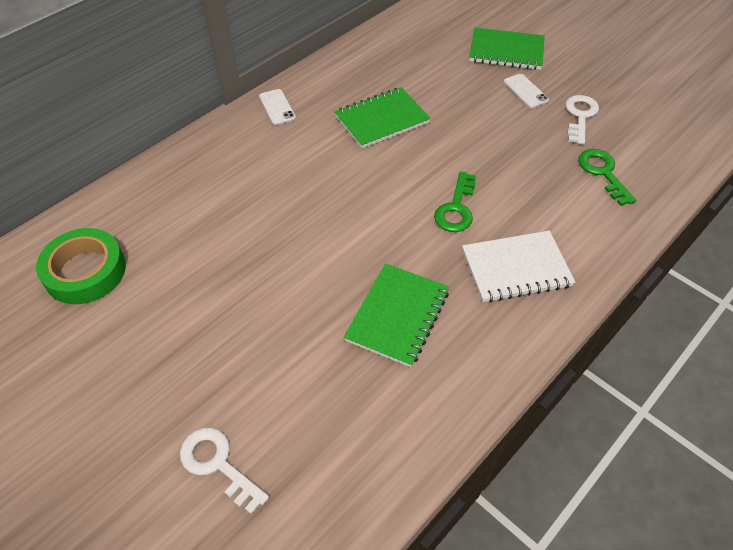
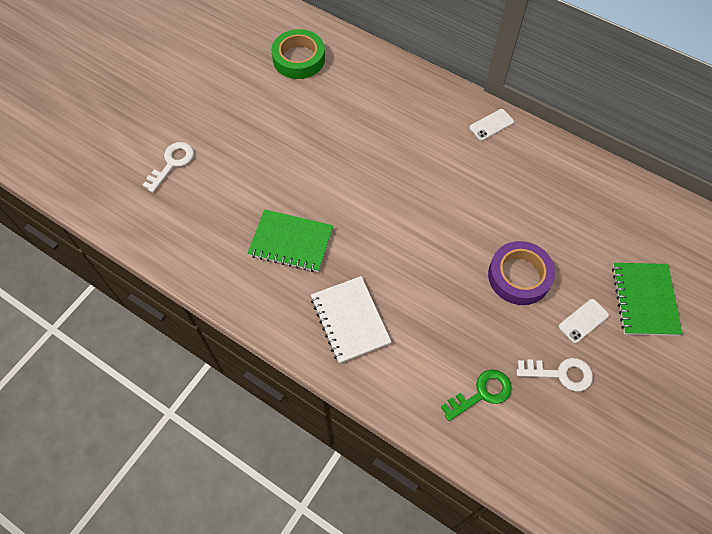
camera: 80 degrees right, 10 degrees up
green notebook [335,87,431,148] -> none
green key [434,171,476,232] -> none
none -> purple tape [488,241,555,305]

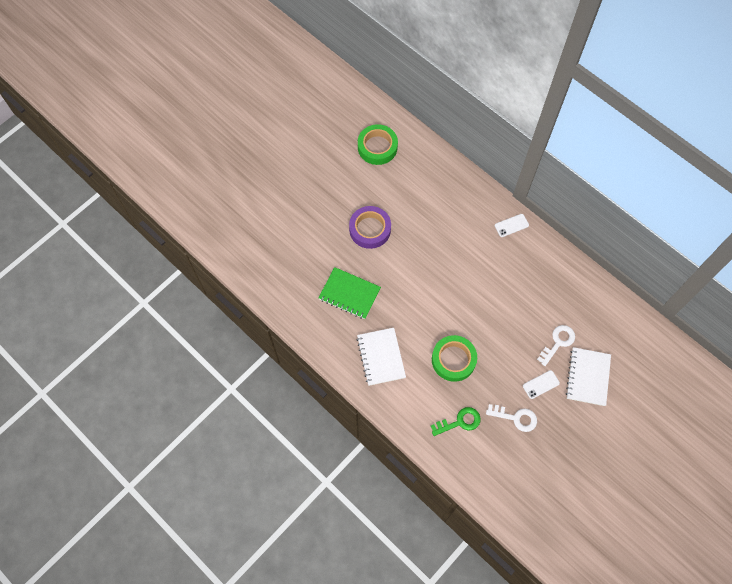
camera: 10 degrees right, 5 degrees up
white key [143,142,194,192] -> white key moved to [537,325,575,366]
purple tape [488,241,555,305] -> purple tape moved to [349,206,391,249]
green notebook [612,263,682,336] -> white notebook [566,347,611,406]
none -> green tape [432,335,477,382]

